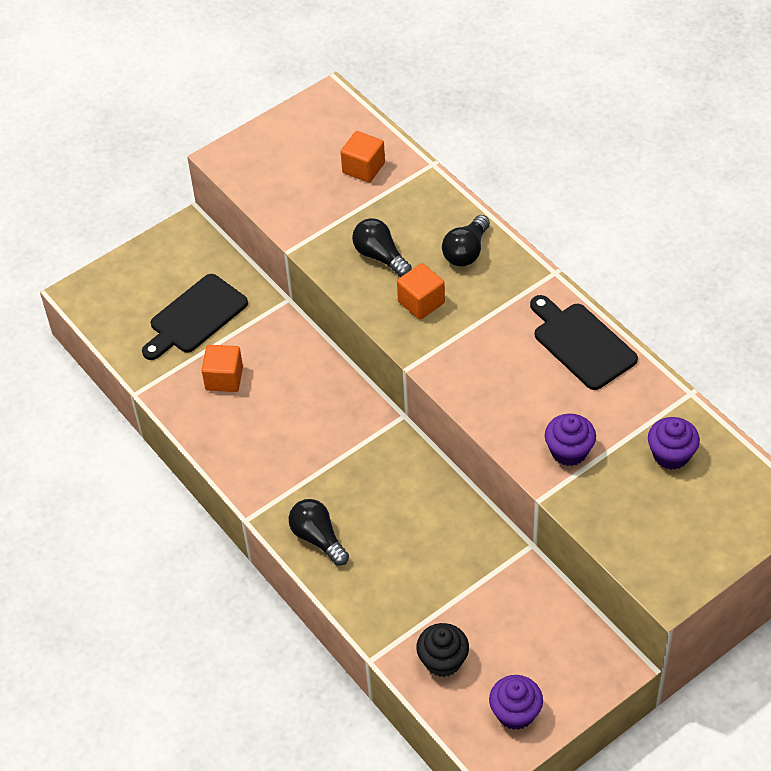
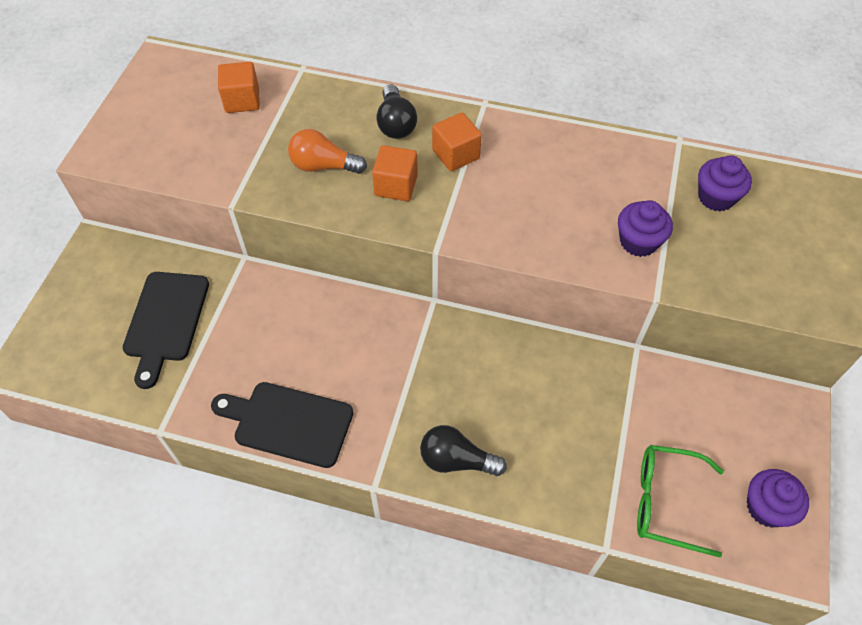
camera: 40 degrees left, 5 degrees up
orange cube [202,345,243,392] -> orange cube moved to [432,112,482,171]
black light bulb [352,218,412,277] -> orange light bulb [288,129,367,174]
black cupcake [416,623,469,677] -> green glasses [637,445,724,557]
black cutting board [530,295,638,390] -> black cutting board moved to [211,382,353,468]

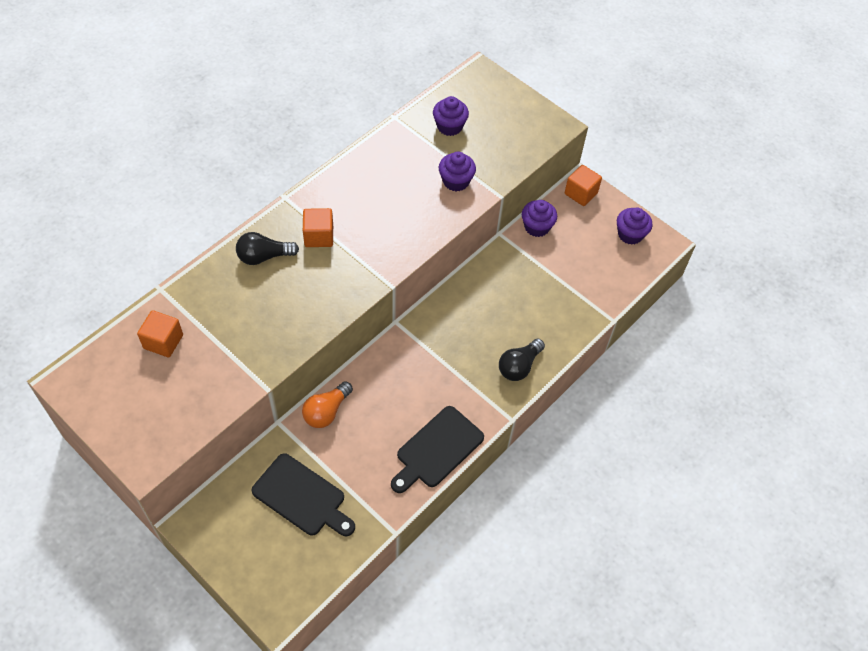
camera: 65 degrees left, 0 degrees up
orange light bulb [288,129,367,174] -> orange light bulb moved to [302,381,353,428]
orange cube [372,145,418,201] -> orange cube moved to [565,165,602,206]
black light bulb [377,84,417,139] -> black light bulb turned 150 degrees clockwise [236,232,299,265]
green glasses [637,445,724,557] -> none
none -> purple cupcake [522,200,557,237]

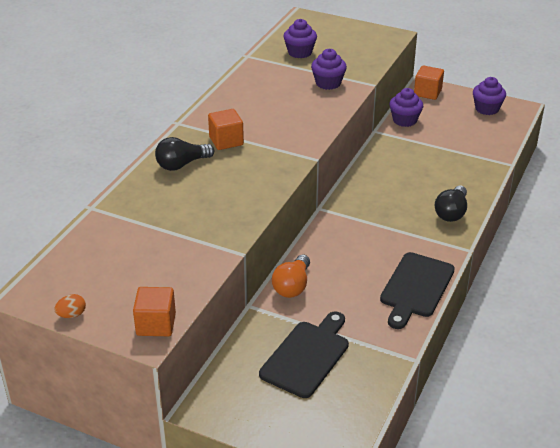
camera: 15 degrees left, 20 degrees down
orange cube [137,310,183,357] -> orange cube moved to [133,287,176,336]
black cutting board [251,453,355,536] -> black cutting board turned 75 degrees counterclockwise [259,312,349,398]
none -> orange egg [54,294,86,318]

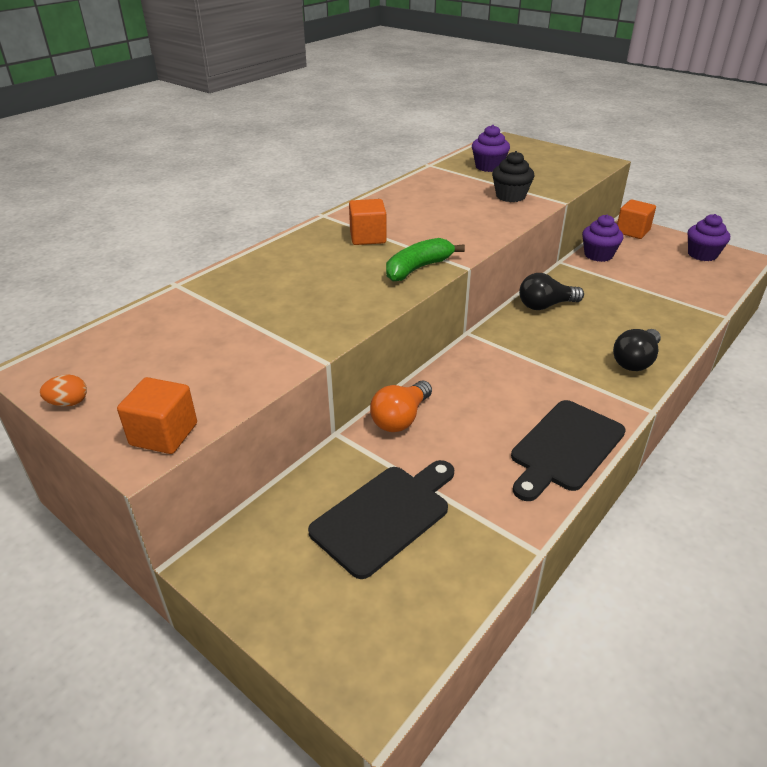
camera: 15 degrees right, 0 degrees up
black light bulb [155,137,214,171] -> black light bulb moved to [519,273,584,310]
purple cupcake [311,49,347,90] -> black cupcake [492,151,535,202]
none -> green banana [386,238,465,281]

